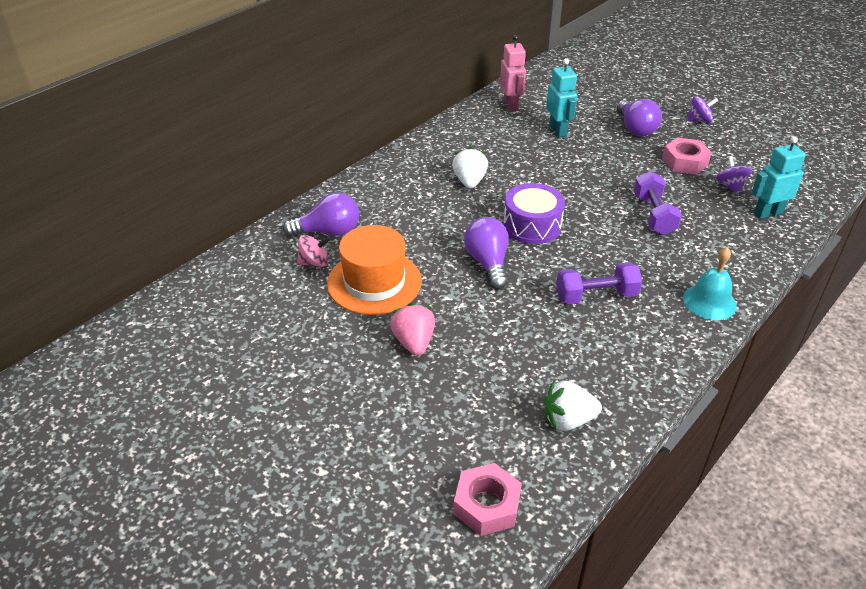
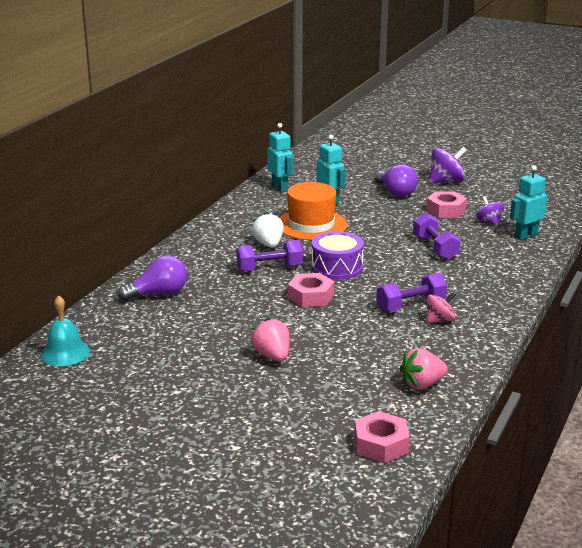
camera: 15 degrees left, 15 degrees down
pink spinning top [297,235,330,267] -> pink spinning top moved to [427,292,456,323]
orange hat [327,225,422,315] -> orange hat moved to [280,182,347,240]
purple light bulb [464,217,509,289] -> pink nut [288,273,334,307]
pink robot [500,35,526,112] -> turquoise robot [267,123,293,192]
white strawberry [544,381,602,431] -> pink strawberry [400,348,448,390]
turquoise bell [683,247,737,320] -> turquoise bell moved to [41,295,90,366]
purple spinning top [686,96,718,123] -> purple spinning top [430,147,467,183], size x1.58
none -> purple dumbbell [236,240,303,272]

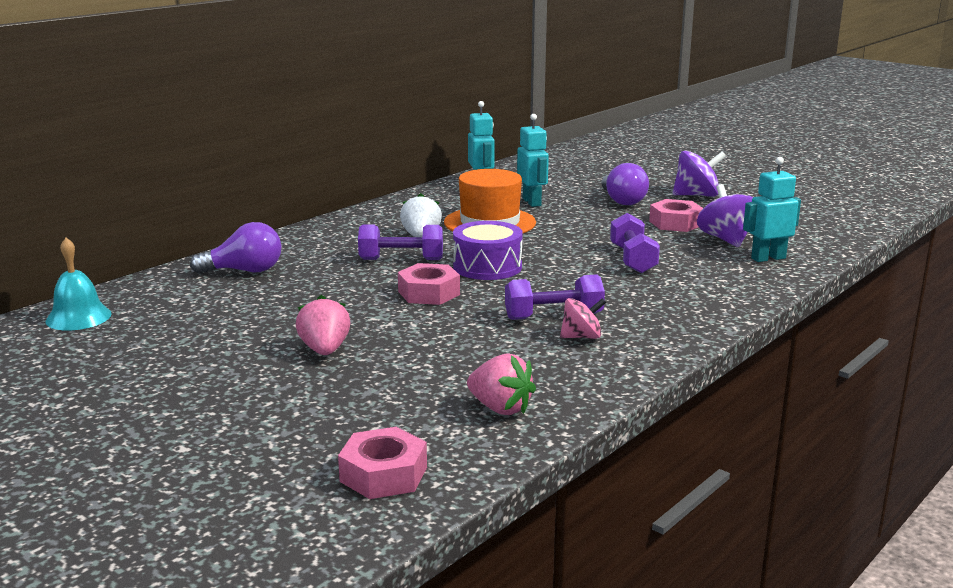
camera: 15 degrees right, 5 degrees down
pink strawberry [400,348,448,390] -> pink strawberry turned 135 degrees counterclockwise [467,354,536,415]
purple spinning top [476,196,504,226] -> purple spinning top [697,184,753,247], size x1.58

